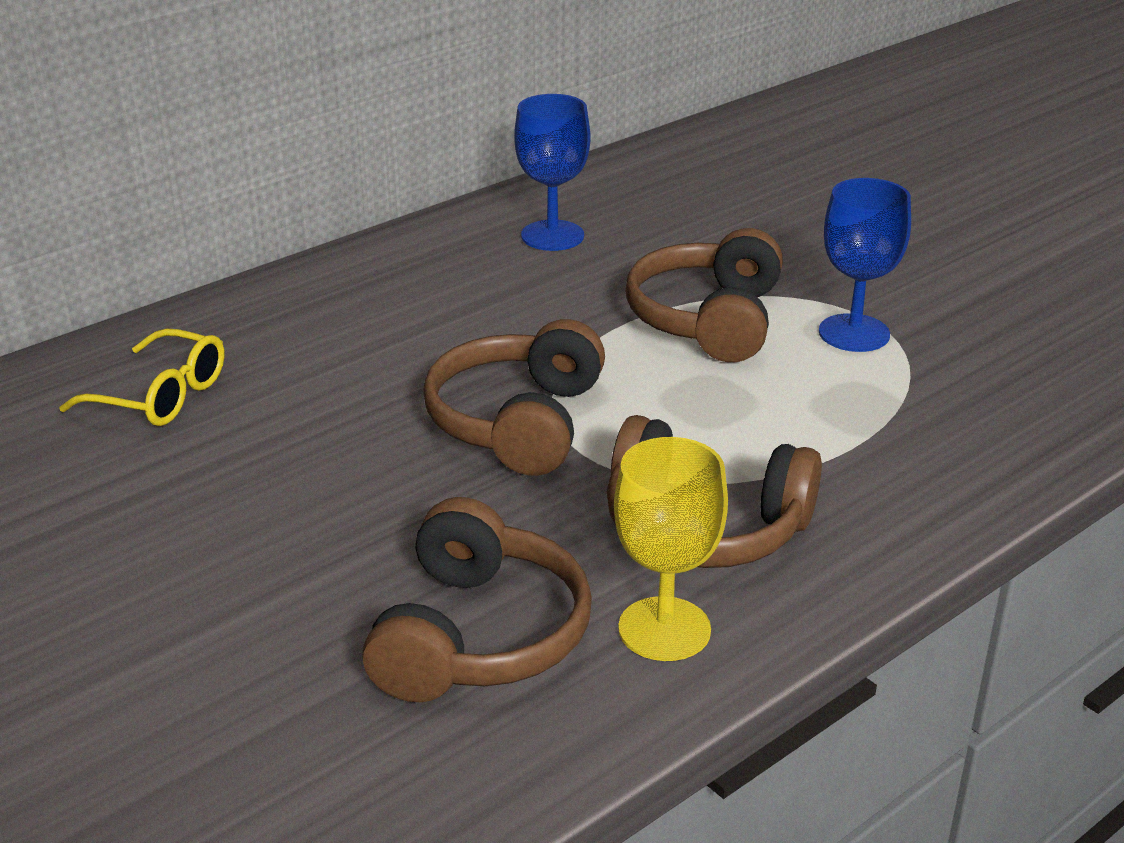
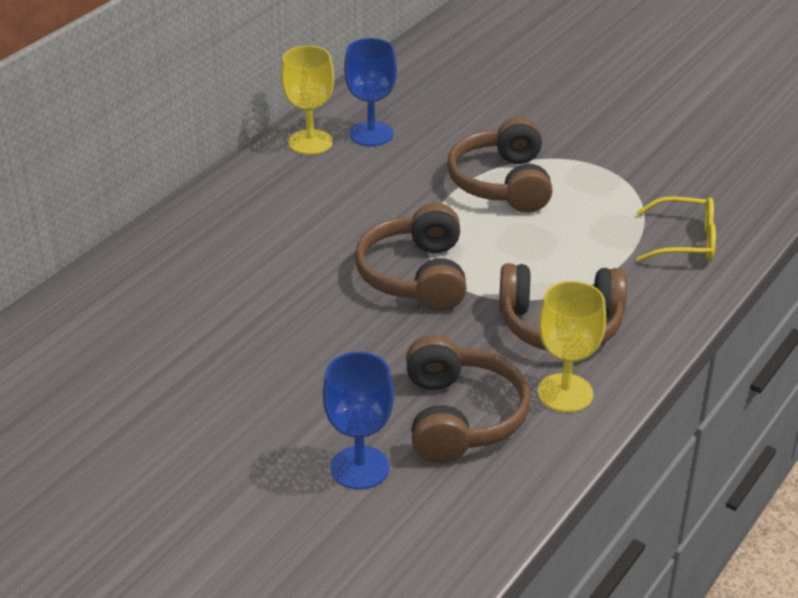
camera: 15 degrees left, 5 degrees up
yellow glasses [59,328,225,426] -> yellow glasses moved to [637,196,716,262]
blue goblet [819,178,911,352] -> blue goblet moved to [323,352,394,490]
none -> yellow goblet [281,46,334,155]

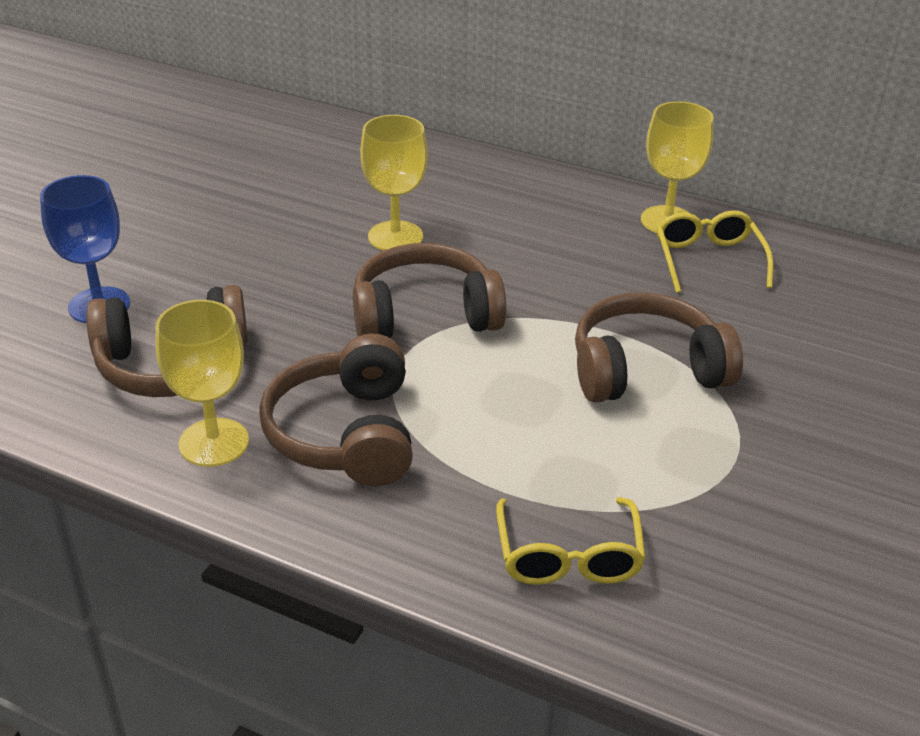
camera: 80 degrees right, 0 degrees up
blue goblet [344,38,397,146] -> yellow glasses [657,210,773,293]
none -> yellow goblet [360,115,428,251]

